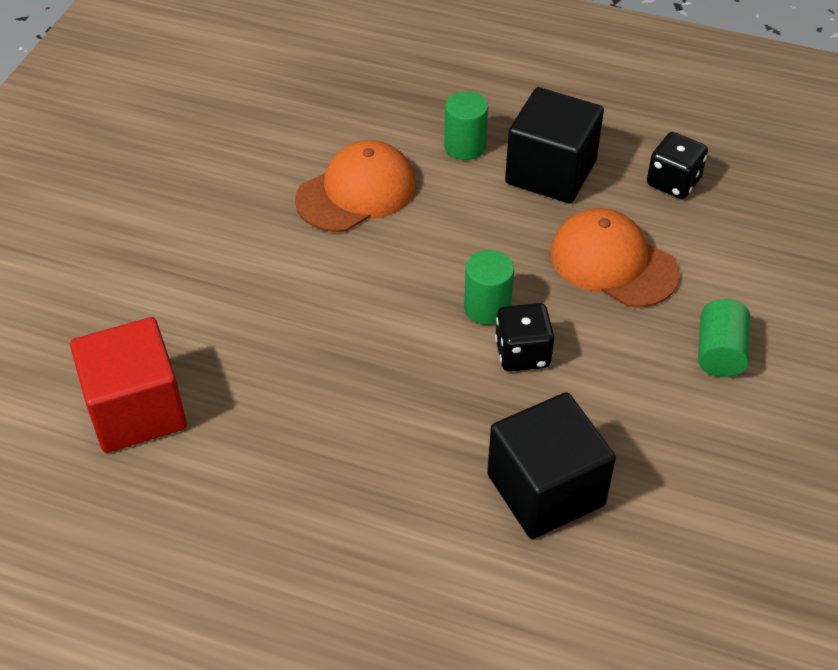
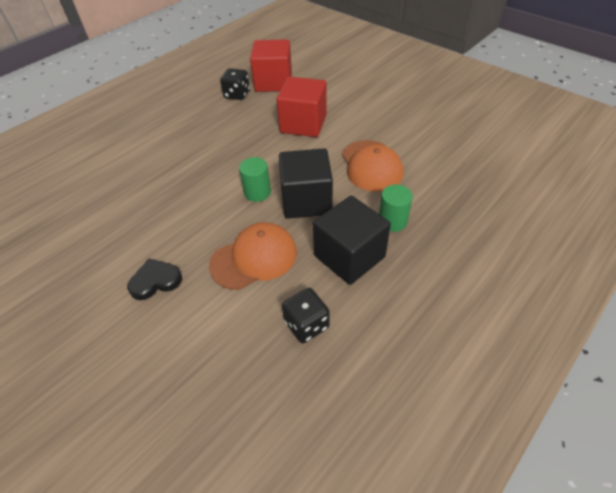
camera: 115 degrees right, 0 degrees up
black cube [487,392,616,539] -> black cube moved to [279,148,333,219]
black dice [495,303,554,372] -> black dice moved to [220,68,250,100]
green cylinder [698,299,750,377] -> black heart [127,259,182,300]
none -> red cube [276,77,327,137]

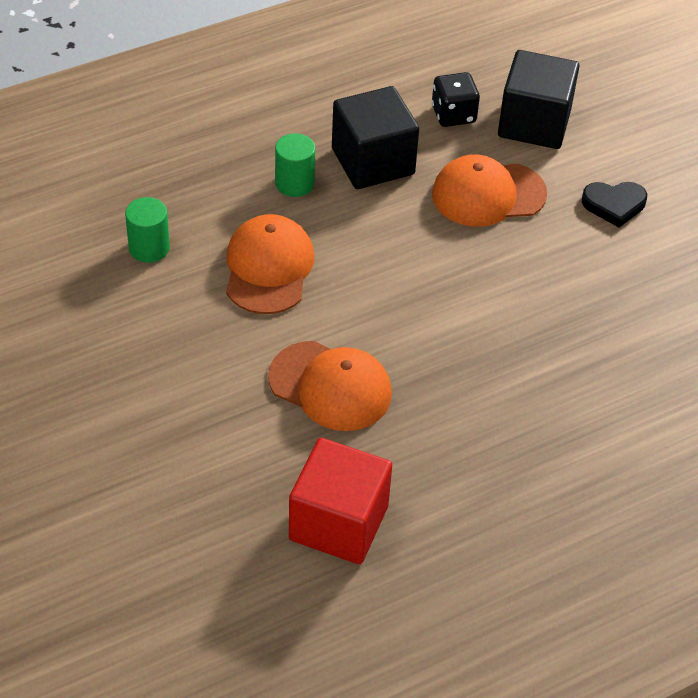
camera: 165 degrees left, 0 degrees up
black dice [220,68,250,100] -> none
green cylinder [239,157,271,202] -> green cylinder moved to [125,197,170,263]
red cube [276,77,327,137] -> orange cap [268,341,392,431]
black cube [279,148,333,219] -> black cube moved to [498,50,579,149]

